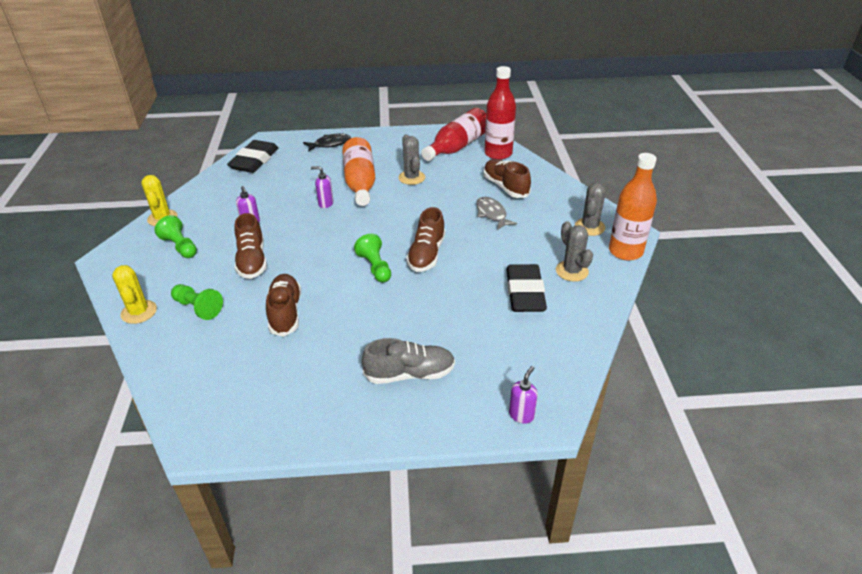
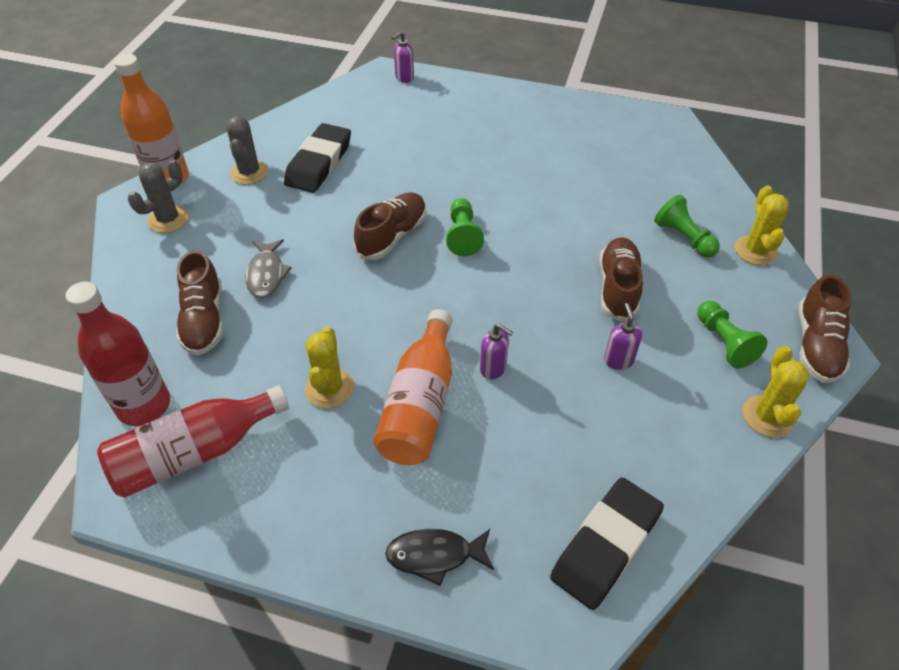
camera: 160 degrees left, 10 degrees up
brown shoe [266,274,301,337] -> brown shoe moved to [799,275,851,383]
grey shoe [362,338,455,384] -> none
grey cactus [398,134,425,185] -> yellow cactus [305,327,354,408]

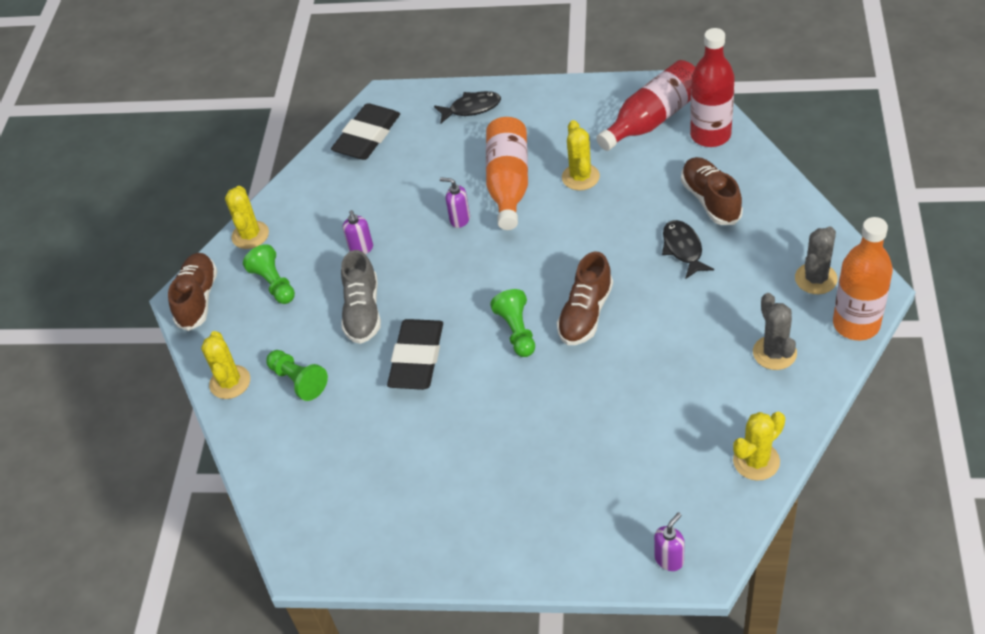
camera: 175 degrees right, 0 degrees up
grey fish [246,239,292,298] -> black fish [662,220,714,279]
black eraser [284,123,351,193] -> black eraser moved to [387,319,443,390]
brown shoe [599,237,643,321] -> grey shoe [341,250,381,344]
none -> yellow cactus [733,412,785,481]

